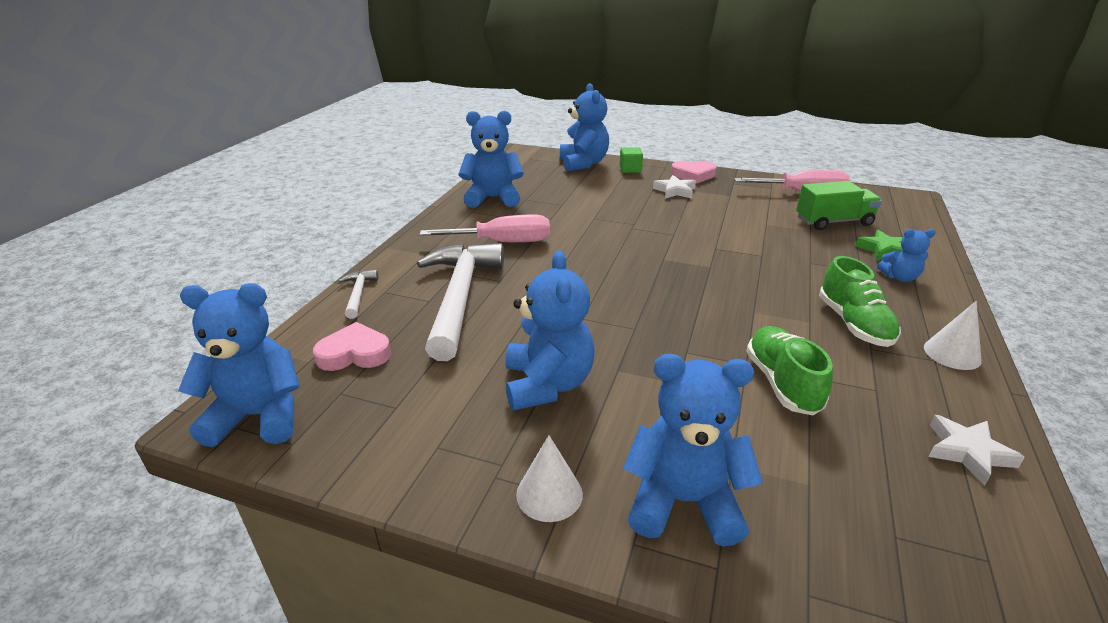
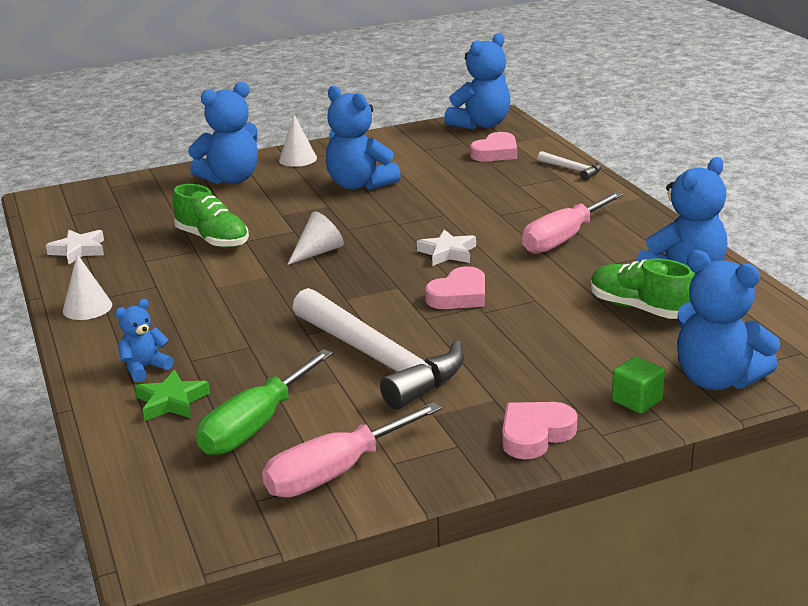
camera: 140 degrees right, 5 degrees down
white hammer [417,243,504,361] -> white hammer moved to [293,288,464,409]
white star [653,175,696,199] -> white star moved to [417,229,476,266]
green truck [796,181,882,230] -> green screwdriver [196,349,333,455]
green shoe [819,256,901,347] -> green shoe moved to [591,259,695,319]
none -> white cone [287,211,344,265]
none -> pink heart [425,266,485,309]

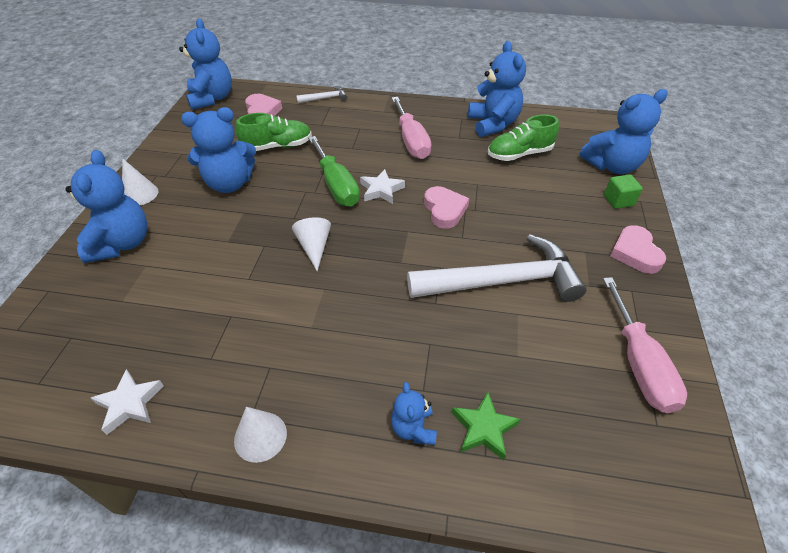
camera: 60 degrees left, 20 degrees up
green shoe [172,184,249,248] -> green shoe moved to [236,113,312,151]
green screwdriver [196,349,333,455] -> green screwdriver moved to [308,136,360,206]

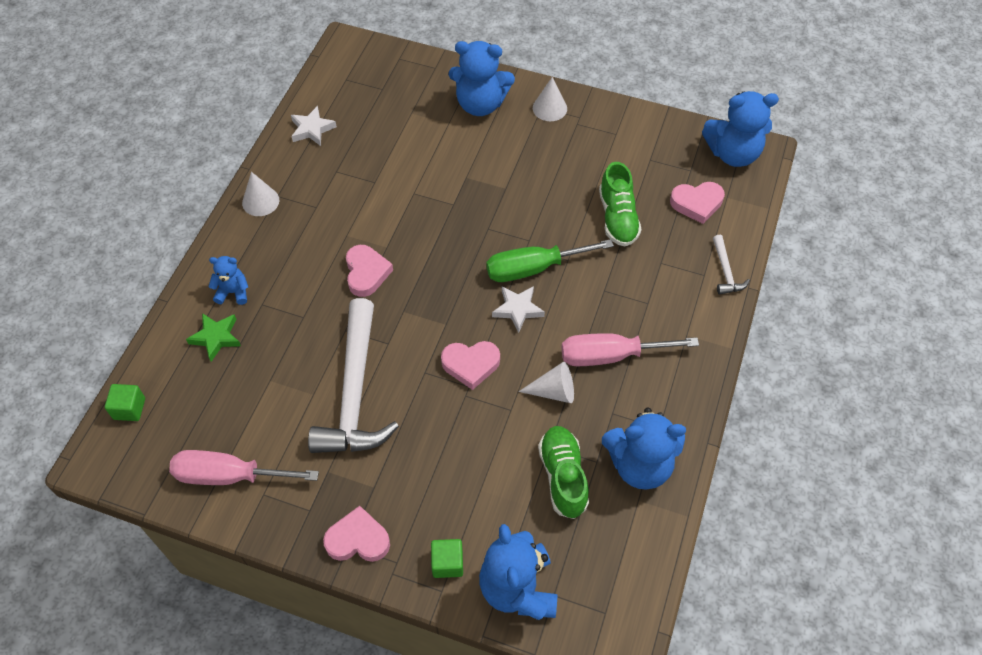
camera: 100 degrees right, 10 degrees up
blue teddy bear [181,107,256,193] -> none
white cone [292,217,331,271] -> white cone moved to [518,362,574,403]
none -> green cube [105,384,145,421]
none -> pink heart [346,245,393,297]

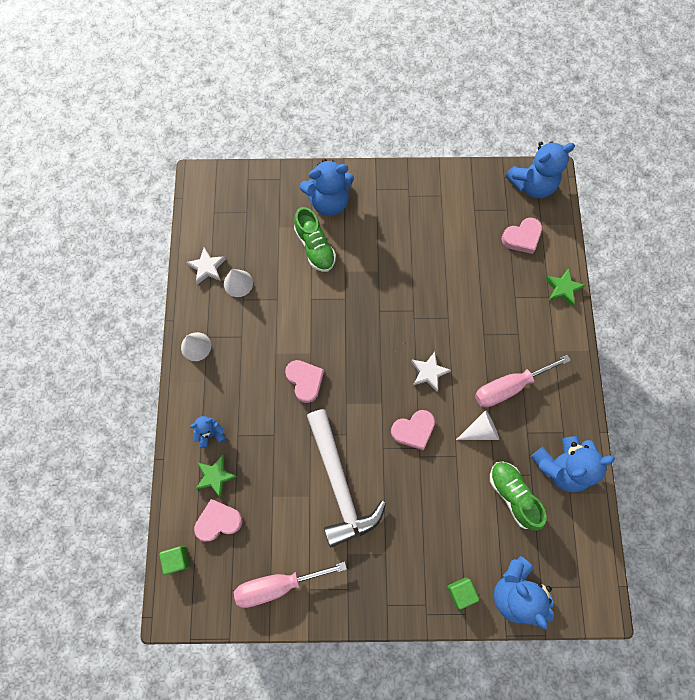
camera: 20 degrees left, 15 degrees up
pink heart [323,506,390,562] -> pink heart moved to [194,499,243,542]
green screwdriver [486,239,614,282] -> none
white cone [533,77,567,121] -> white cone moved to [224,269,253,297]
green shoe [599,162,642,247] -> green shoe moved to [294,207,336,272]
white hammer [713,235,750,295] -> green star [545,268,586,307]

